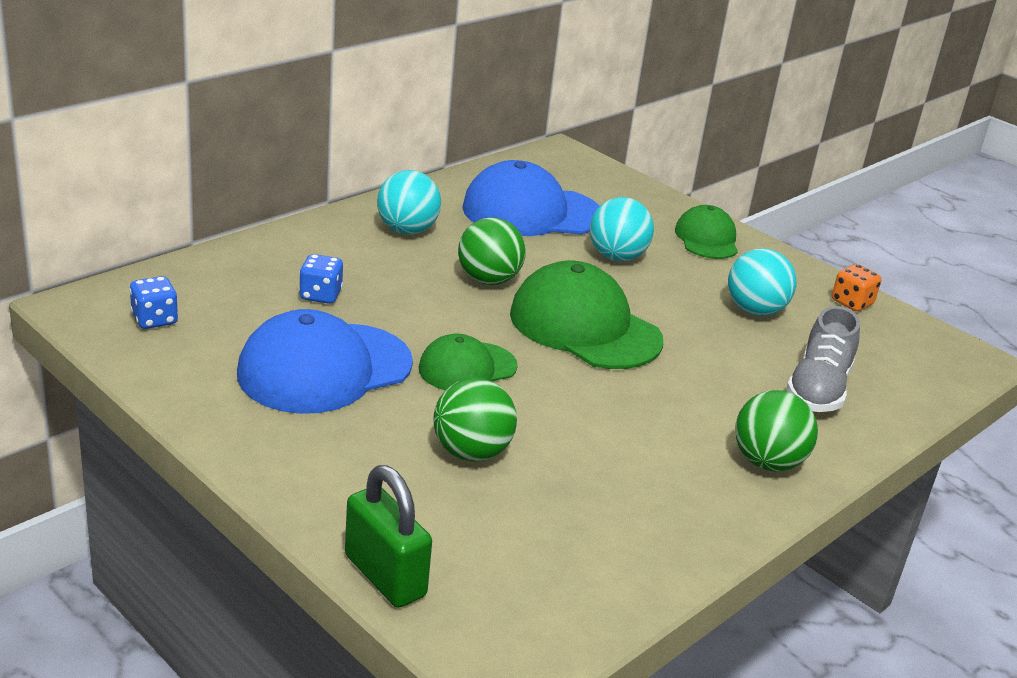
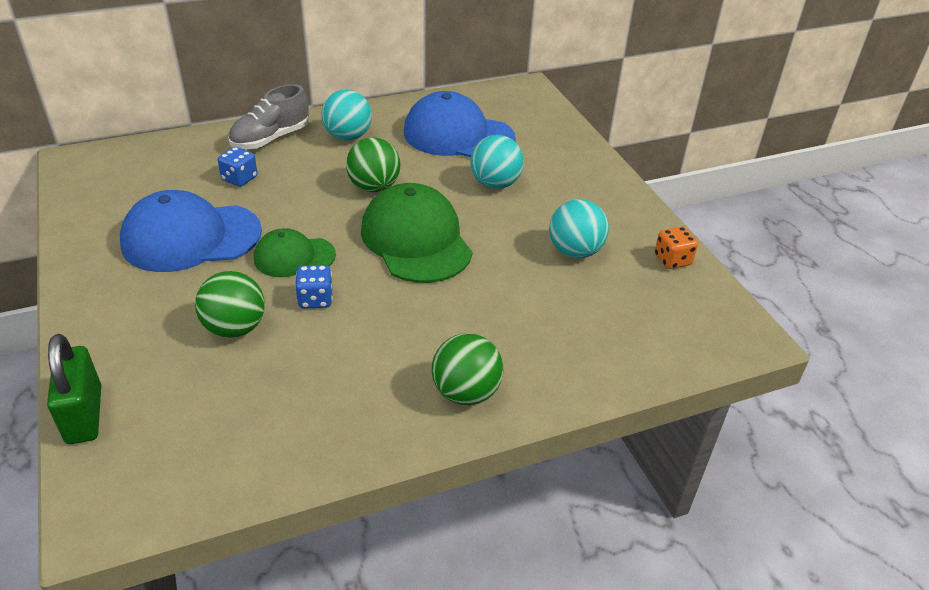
camera: 25 degrees right, 10 degrees up
blue dice [129,276,178,329] -> blue dice moved to [295,265,333,309]
green cap [675,205,738,259] -> none
grey shoe [786,306,860,412] -> grey shoe moved to [228,84,309,149]

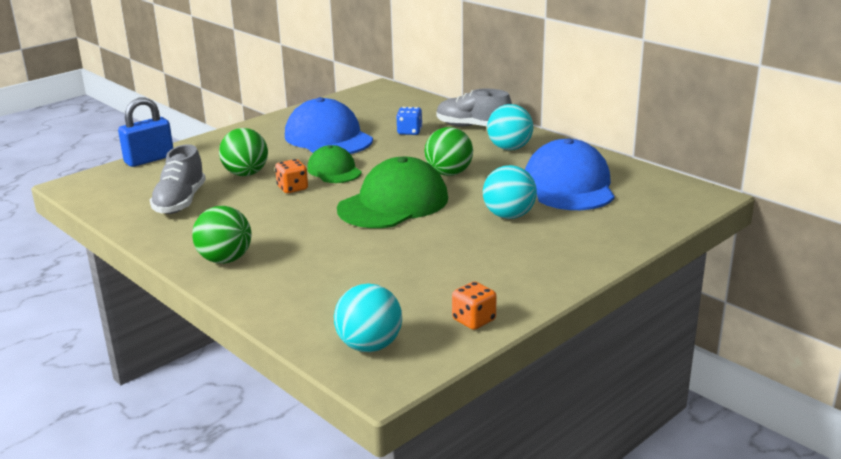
camera: 70 degrees right, 15 degrees down
green padlock [47,334,101,444] -> blue padlock [118,97,173,167]
blue dice [295,265,333,309] -> orange dice [275,159,308,193]
turquoise ball [549,199,609,258] -> turquoise ball moved to [334,283,402,352]
none -> grey shoe [150,144,206,214]

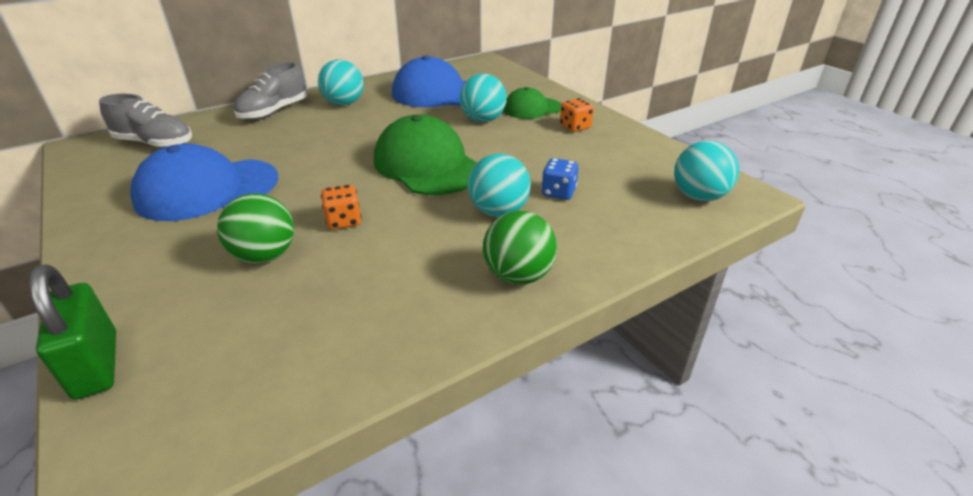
camera: 80 degrees left, 10 degrees up
blue padlock [118,97,173,167] -> green padlock [29,264,116,400]
grey shoe [150,144,206,214] -> grey shoe moved to [99,94,192,148]
green cap [307,145,362,183] -> green cap moved to [504,87,561,119]
blue dice [396,107,423,135] -> blue dice moved to [541,158,579,200]
green ball [424,127,473,176] -> none
orange dice [452,281,496,330] -> orange dice moved to [560,98,594,132]
none -> turquoise ball [468,154,531,217]

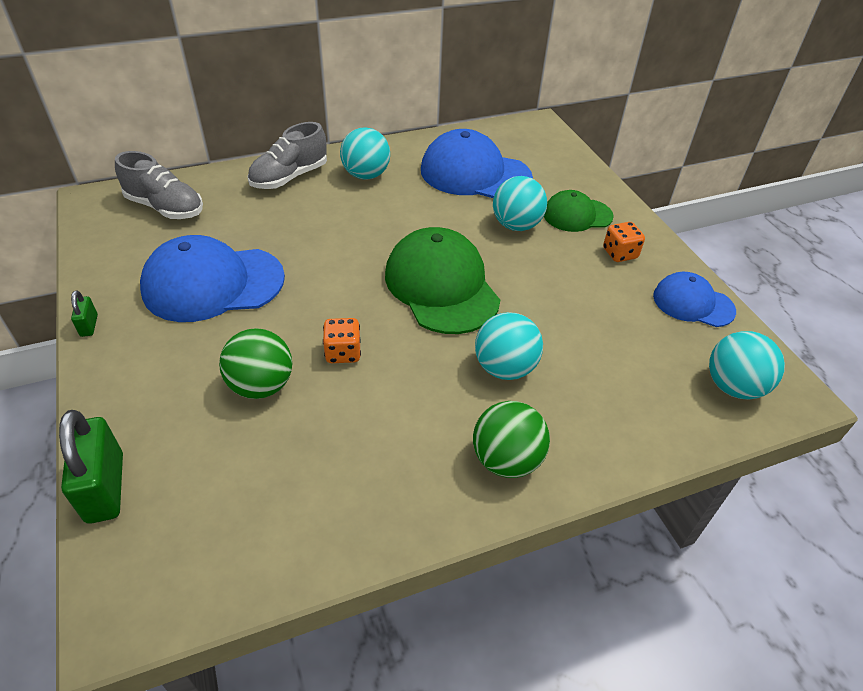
camera: 10 degrees right, 10 degrees up
blue dice [541,158,579,200] -> none
none -> green padlock [71,290,98,337]
none -> blue cap [653,272,736,327]

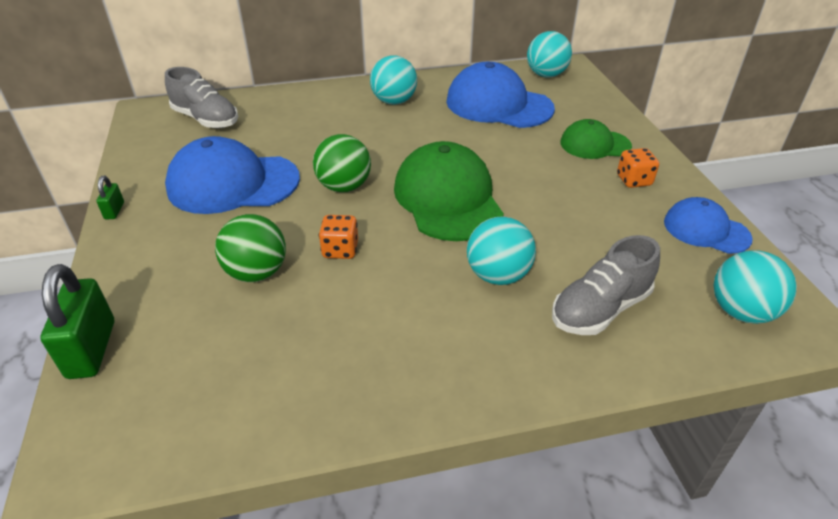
camera: 10 degrees right, 5 degrees down
grey shoe [247,122,327,189] -> grey shoe moved to [552,235,660,335]
green ball [473,401,550,478] -> green ball moved to [313,134,371,193]
turquoise ball [493,176,547,231] -> turquoise ball moved to [527,31,572,77]

